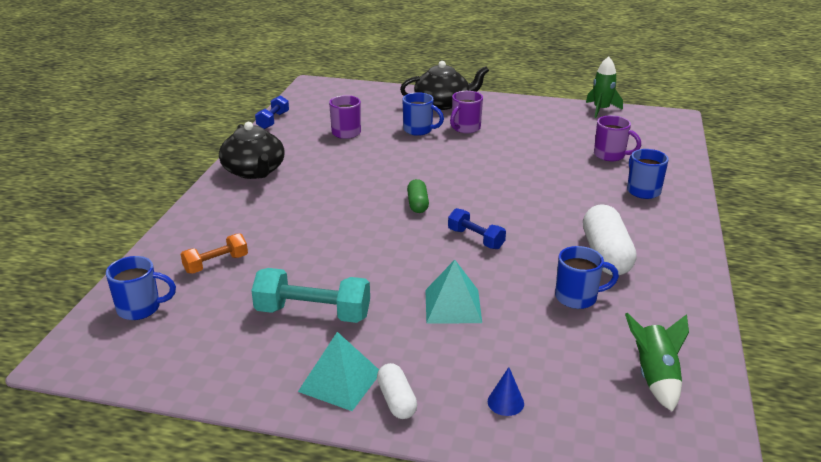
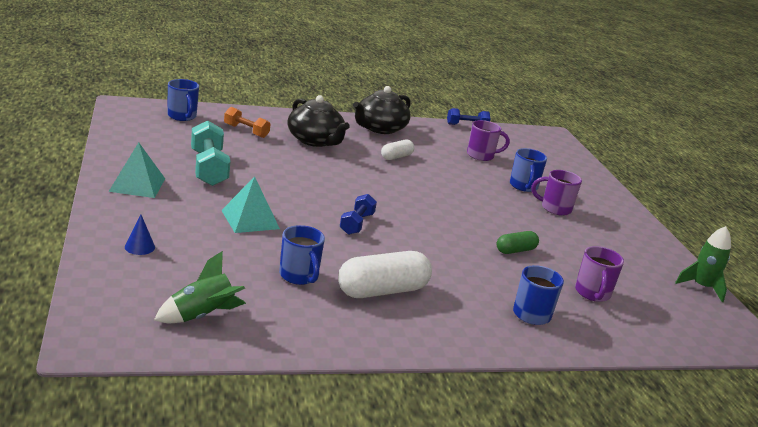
camera: 60 degrees right, 5 degrees down
white capsule [377,363,418,419] -> white capsule moved to [381,140,414,160]
black teapot [400,61,489,110] -> black teapot moved to [288,95,350,147]
green capsule [407,179,429,213] -> green capsule moved to [497,231,539,254]

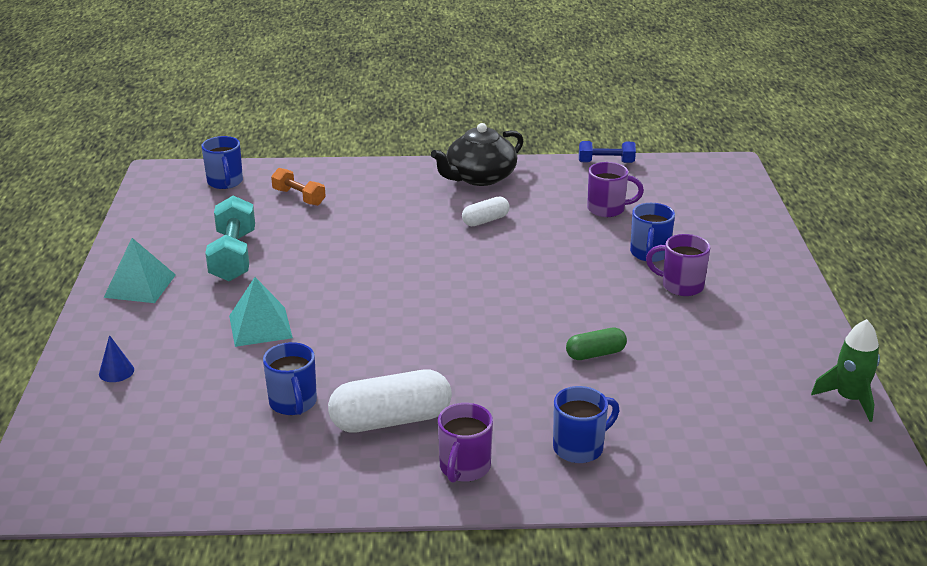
camera: 15 degrees right, 5 degrees up
green rocket [154,251,246,323] -> none
black teapot [288,95,350,147] -> none
blue dumbbell [340,194,377,235] -> none
purple mug [575,246,624,302] -> purple mug moved to [438,403,493,483]

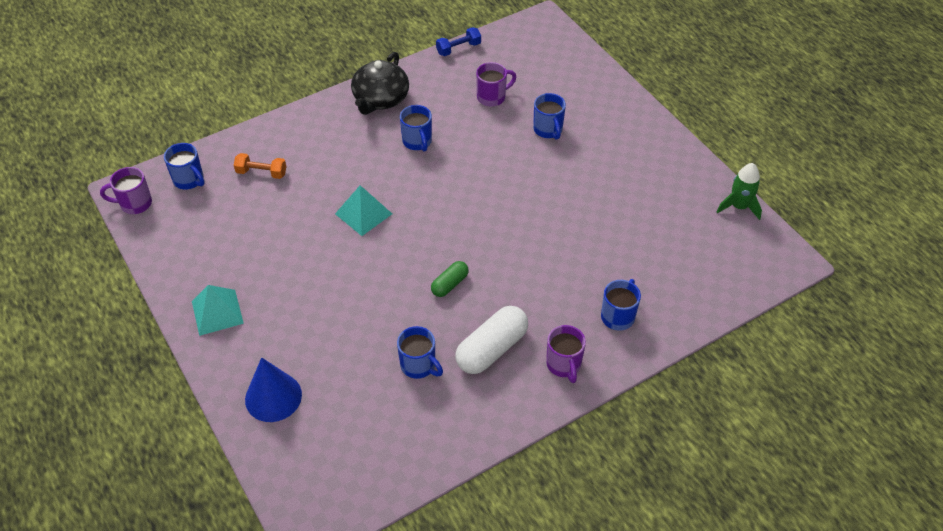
camera: 30 degrees left, 20 degrees up
blue cone [99,335,134,382] -> blue cone [245,357,302,422], size x2.09
turquoise dumbbell [205,196,255,282] -> none
turquoise pyramid [229,277,293,347] -> turquoise pyramid moved to [335,185,392,236]
white capsule [462,196,510,226] -> blue mug [400,105,432,152]
green capsule [566,328,627,360] -> green capsule moved to [431,261,469,297]
purple mug [646,234,711,296] -> purple mug moved to [100,167,152,214]

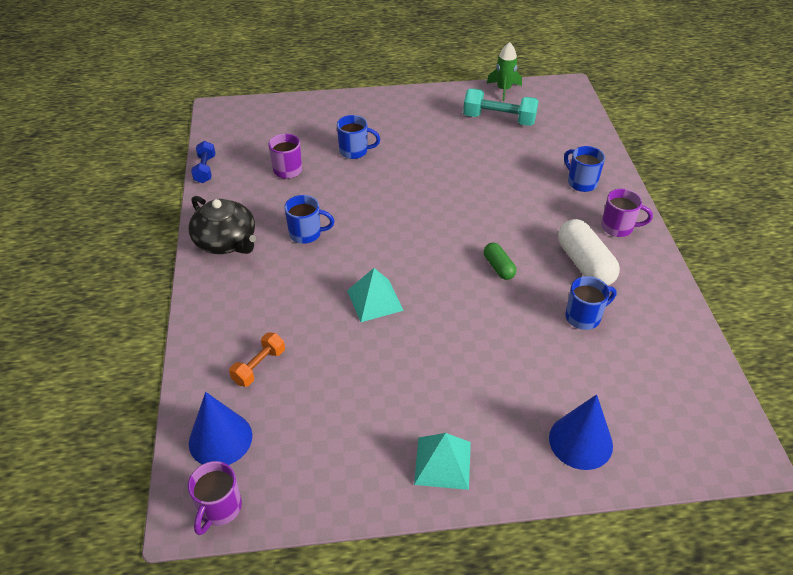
camera: 65 degrees left, 5 degrees down
blue mug [164,143,205,190] -> blue cone [189,392,252,465]
none -> turquoise dumbbell [463,88,539,126]

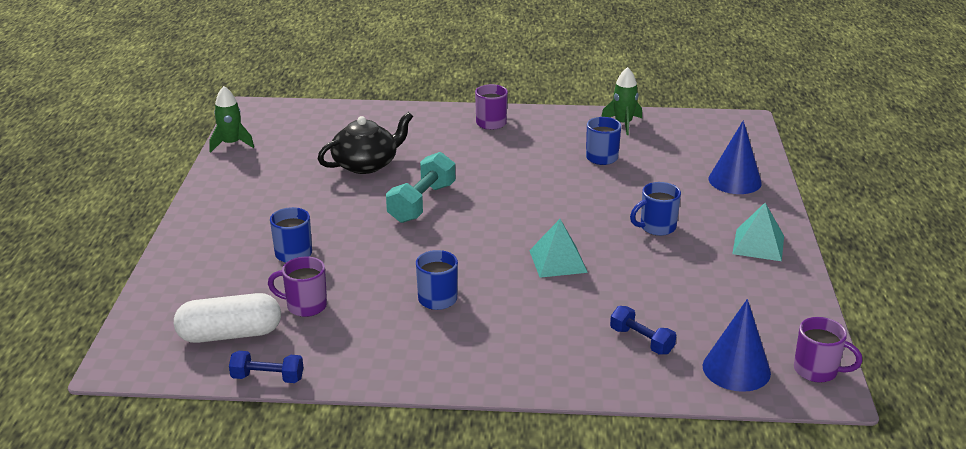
camera: 80 degrees left, 15 degrees down
black teapot [189,196,256,254] -> black teapot moved to [318,112,413,174]
orange dumbbell [229,332,285,387] -> blue dumbbell [610,306,676,355]
turquoise dumbbell [463,88,539,126] -> turquoise dumbbell moved to [386,152,455,223]
green capsule [484,243,516,280] -> none
white capsule [558,219,620,286] -> white capsule moved to [174,293,281,343]
blue mug [564,146,605,192] -> blue mug moved to [630,182,681,236]
none -> green rocket [601,67,642,135]

